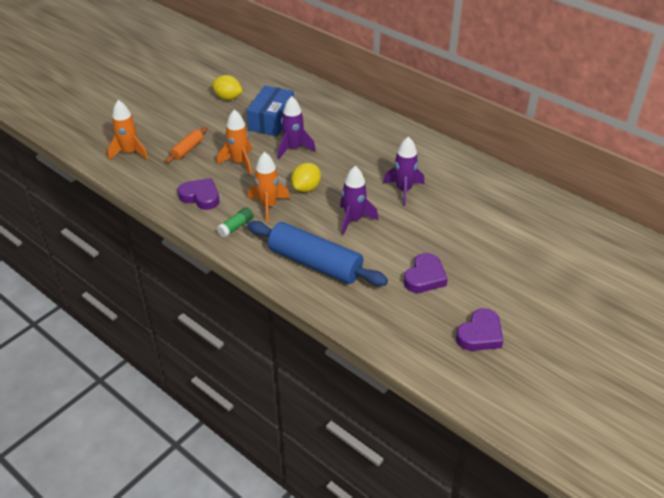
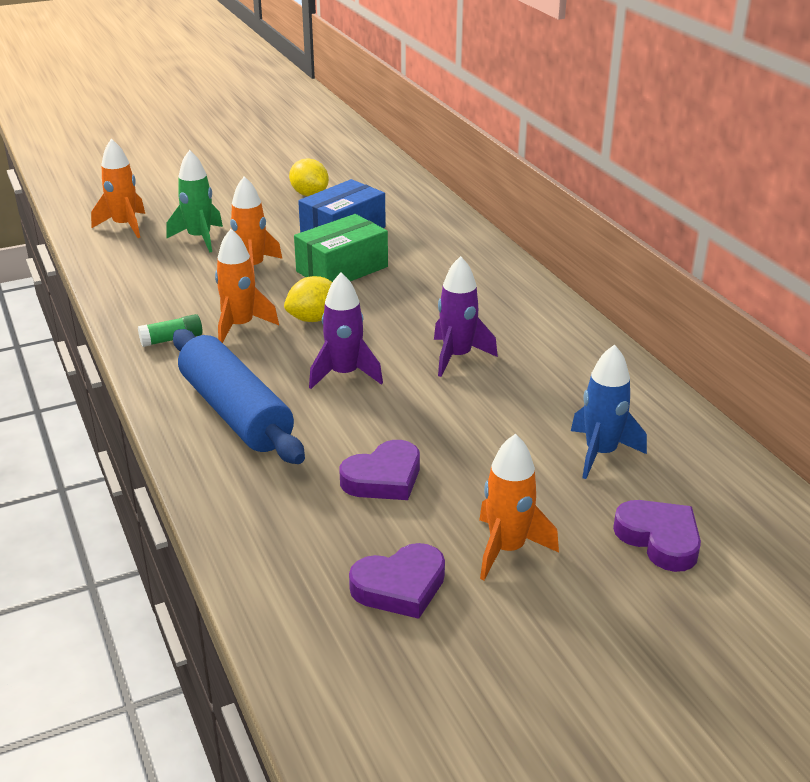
camera: 25 degrees right, 10 degrees down
orange rolling pin [166,127,208,163] -> green rocket [166,150,223,253]
purple heart [178,178,219,210] -> purple heart moved to [613,500,701,572]
purple rocket [278,96,316,159] -> green box [294,214,388,282]
none -> orange rocket [479,434,559,580]
none -> blue rocket [571,344,647,479]

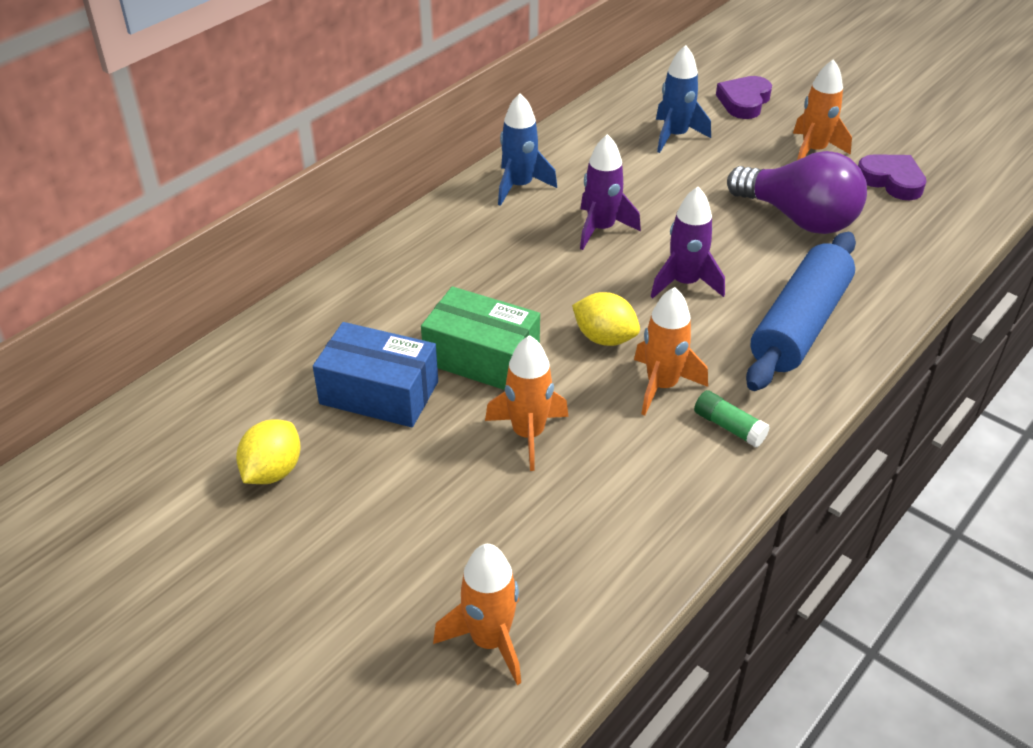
camera: 115 degrees left, 10 degrees up
green rocket [166,150,223,253] -> none
purple heart [340,440,420,500] -> purple light bulb [727,151,867,234]
none -> blue rocket [498,93,557,206]

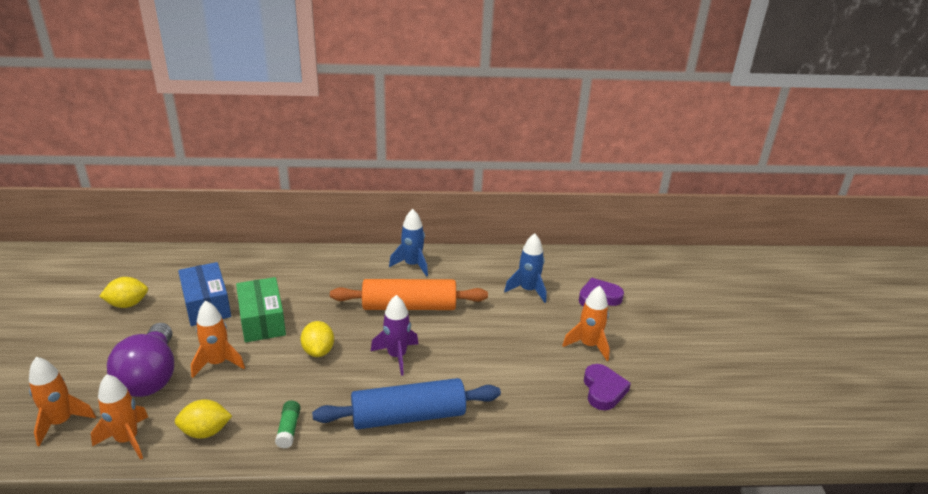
camera: 45 degrees right, 10 degrees down
purple rocket [580,134,641,250] -> orange rolling pin [330,279,488,310]
orange rocket [634,287,708,416] -> orange rocket moved to [91,374,148,460]
purple light bulb [727,151,867,234] -> purple light bulb moved to [107,323,174,397]
none -> yellow lemon [175,399,232,439]

